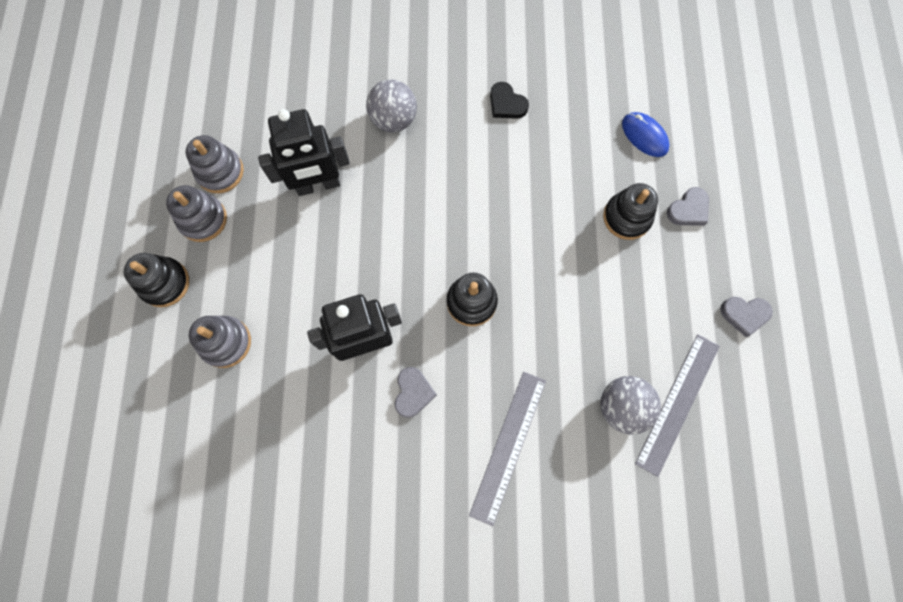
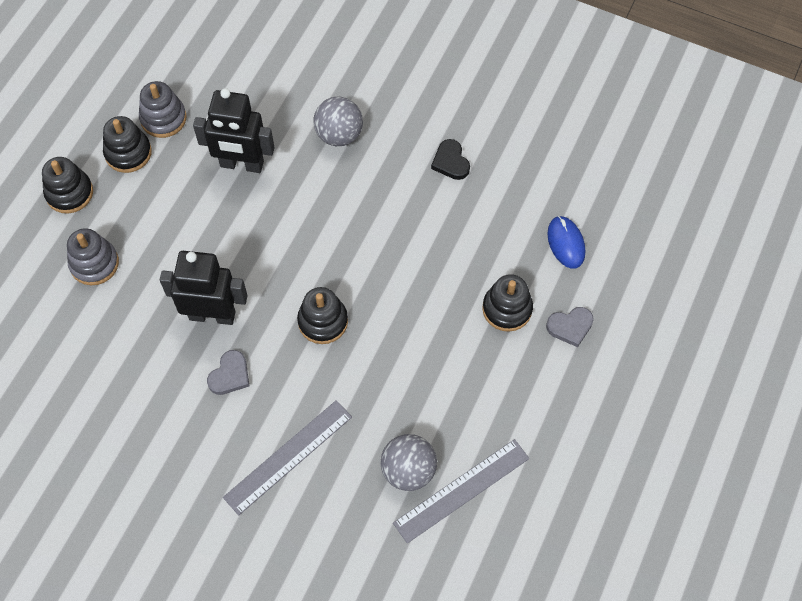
camera: 25 degrees right, 10 degrees down
grey stacking toy [166,185,227,242] -> black stacking toy [103,116,152,173]
grey heart [721,297,773,337] -> none

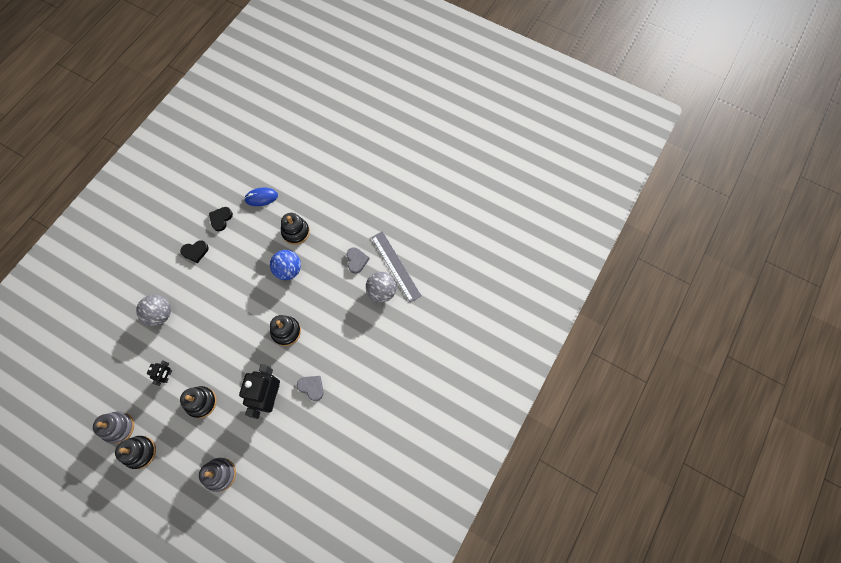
camera: 85 degrees left, 5 degrees up
black stacking toy [42,157,93,214] -> black stacking toy moved to [180,386,217,418]
black robot [193,88,275,173] -> black robot [147,360,172,386], size x0.49
grey ruler [223,400,352,515] -> none
grey heart [546,307,594,347] -> grey heart moved to [347,247,369,274]
none -> black heart [209,207,233,231]
none -> blue ball [270,250,301,280]

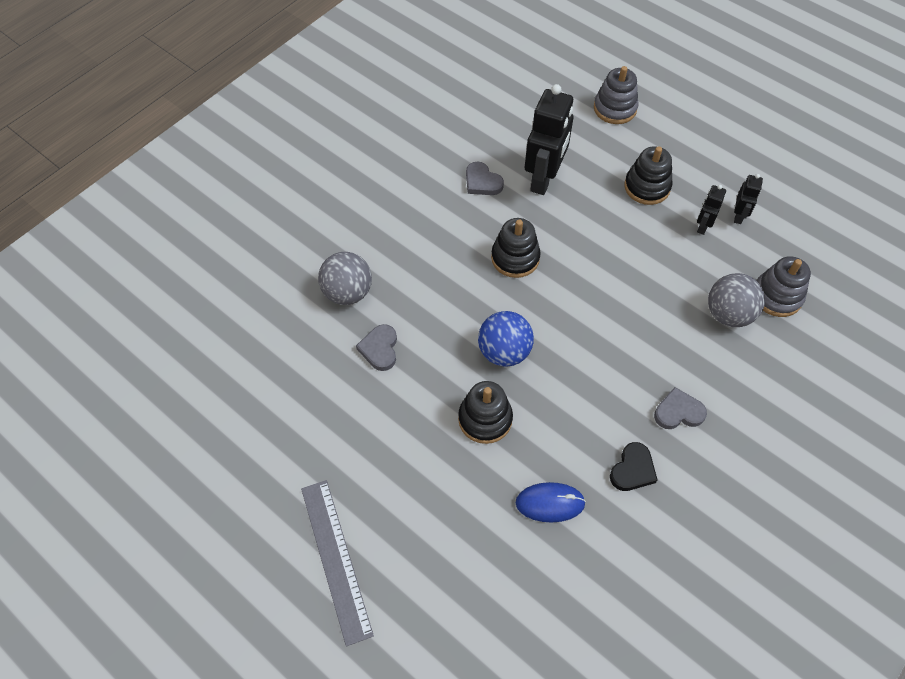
camera: 170 degrees left, 10 degrees down
grey stacking toy [93,411,134,444] -> grey stacking toy moved to [757,256,811,317]
black stacking toy [115,436,156,469] -> none
black heart [180,240,209,263] -> grey heart [654,387,707,429]
grey ruler [371,231,422,302] -> grey ruler moved to [301,480,374,646]
none -> black robot [734,174,763,224]

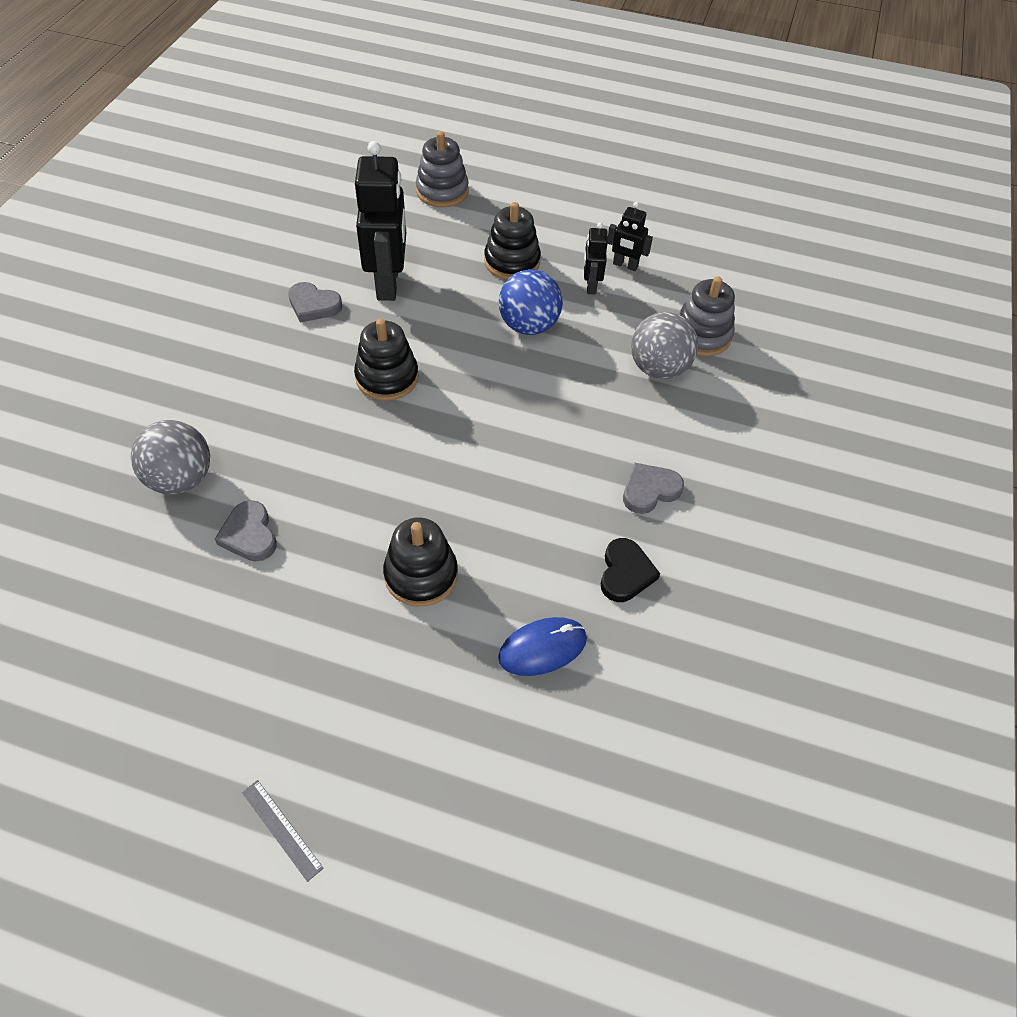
camera: 25 degrees left, 5 degrees down
grey ruler [301,480,374,646] -> grey ruler [242,780,324,882], size x0.47
blue ball [478,311,534,367] -> blue ball moved to [499,269,563,335]
black robot [734,174,763,224] -> black robot turned 120 degrees clockwise [608,202,653,271]

